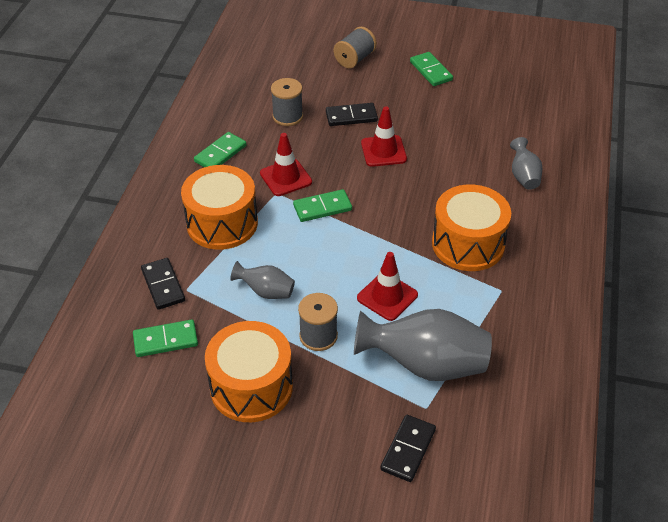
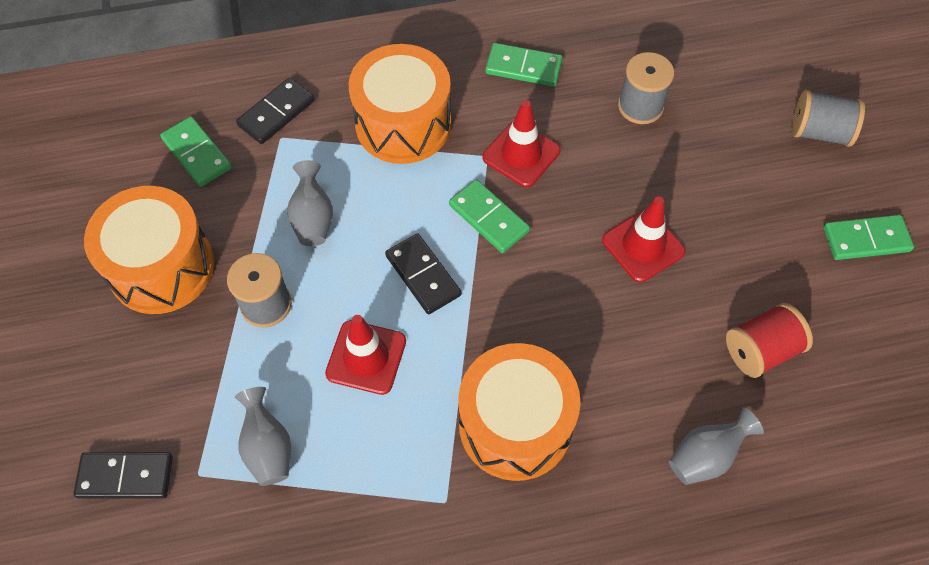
camera: 65 degrees right, 15 degrees up
black domino [326,103,378,126] -> black domino moved to [385,233,461,314]
grey vase [354,309,492,381] -> grey vase [235,387,291,486], size x0.50
green domino [410,52,453,86] -> green domino turned 45 degrees clockwise [823,215,914,260]
none -> red spool [726,303,813,378]

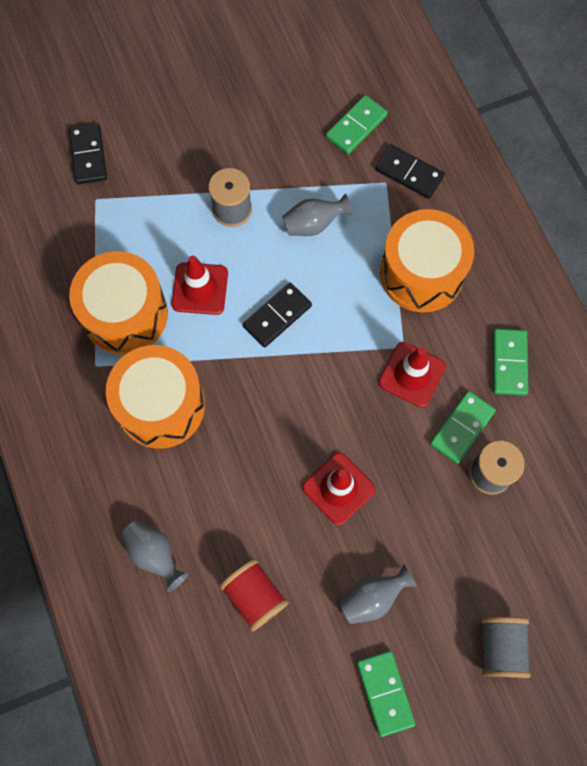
camera: 80 degrees right, 10 degrees up
orange drum [84,186,214,314] -> orange drum moved to [69,251,168,355]
grey vase [235,387,291,486] -> grey vase moved to [339,564,417,624]
green domino [449,179,530,253] -> green domino moved to [430,391,496,464]

